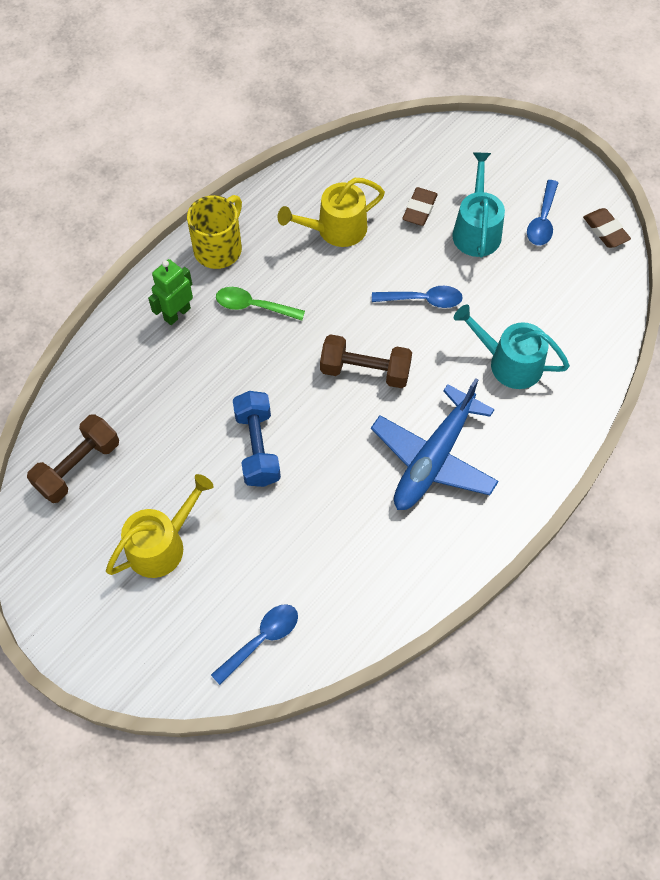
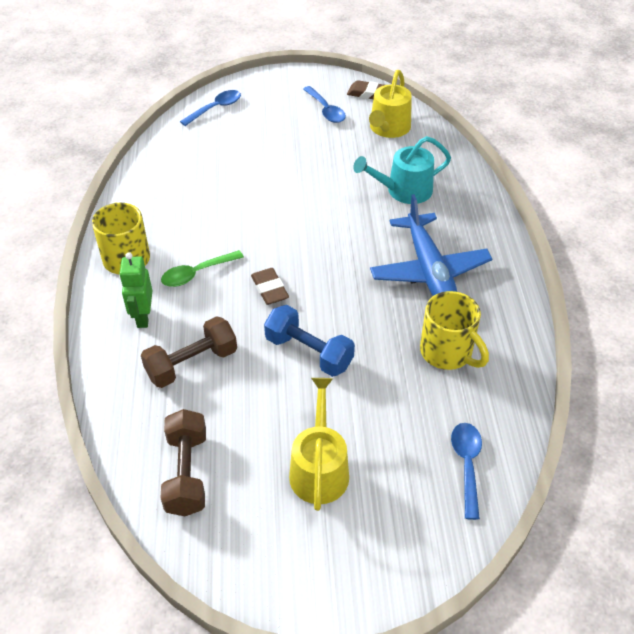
camera: 45 degrees left, 15 degrees down
yellow watering can [278,178,385,247] -> yellow watering can moved to [369,70,412,138]
brown dumbbell [320,334,412,388] -> brown dumbbell moved to [141,316,237,388]
blue spoon [372,286,463,308] -> blue spoon moved to [180,90,241,126]
brown eraser [402,187,438,226] -> brown eraser moved to [251,268,289,305]
turquoise watering can [452,153,505,258] -> none
none -> yellow mug [420,291,489,370]

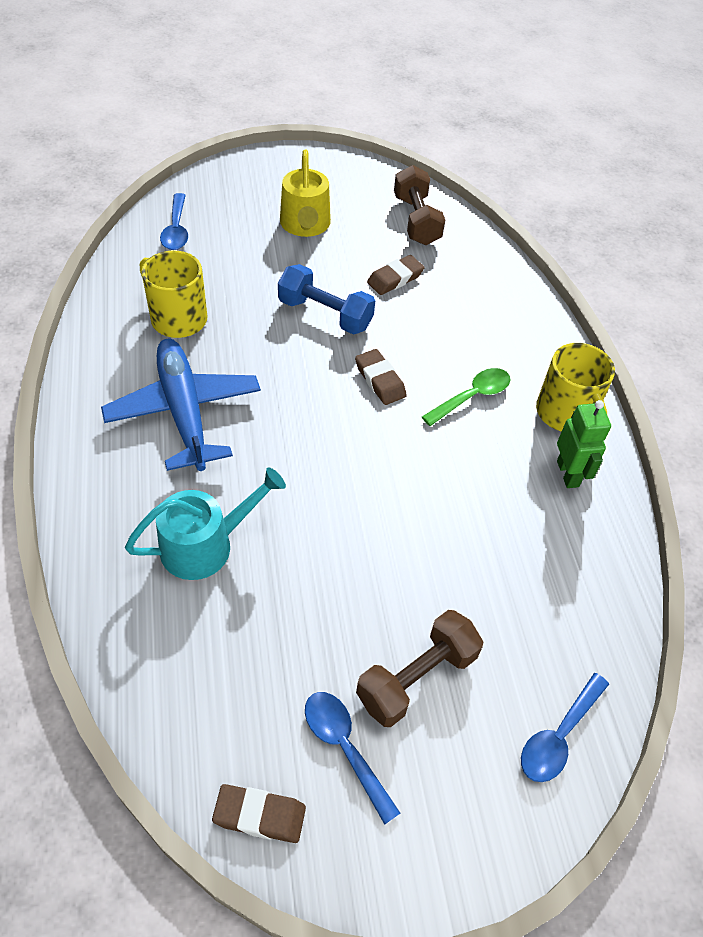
camera: 170 degrees right, 5 degrees up
green robot [119,252,152,328] -> green robot moved to [557,400,611,488]
brown dumbbell [141,316,237,388] -> brown dumbbell moved to [356,610,483,727]
yellow watering can [369,70,412,138] -> none
none -> brown eraser [367,255,424,295]

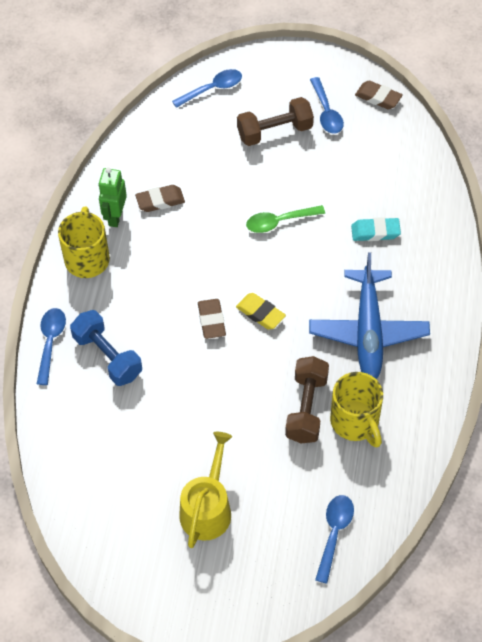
camera: 155 degrees left, 5 degrees up
turquoise watering can [125,467,286,580] -> turquoise eraser [351,217,401,241]
blue dumbbell [278,264,375,335] -> blue dumbbell moved to [70,310,142,386]
brown eraser [367,255,424,295] -> brown eraser moved to [135,185,185,212]
brown dumbbell [394,165,445,245] -> brown dumbbell moved to [285,356,329,443]
green spoon [422,368,510,426] -> green spoon moved to [246,205,325,233]
none -> blue spoon [37,308,66,385]
none -> yellow eraser [236,293,286,330]

